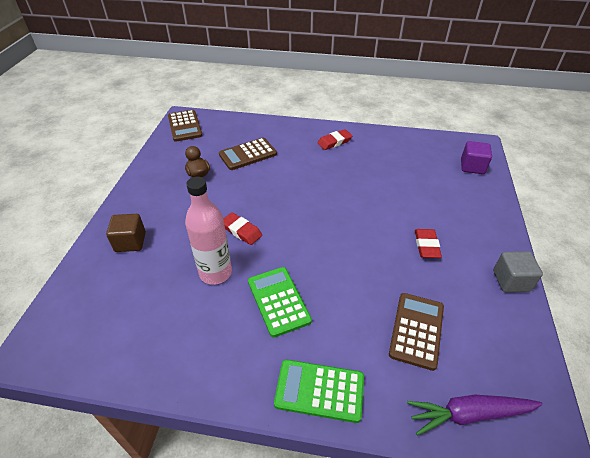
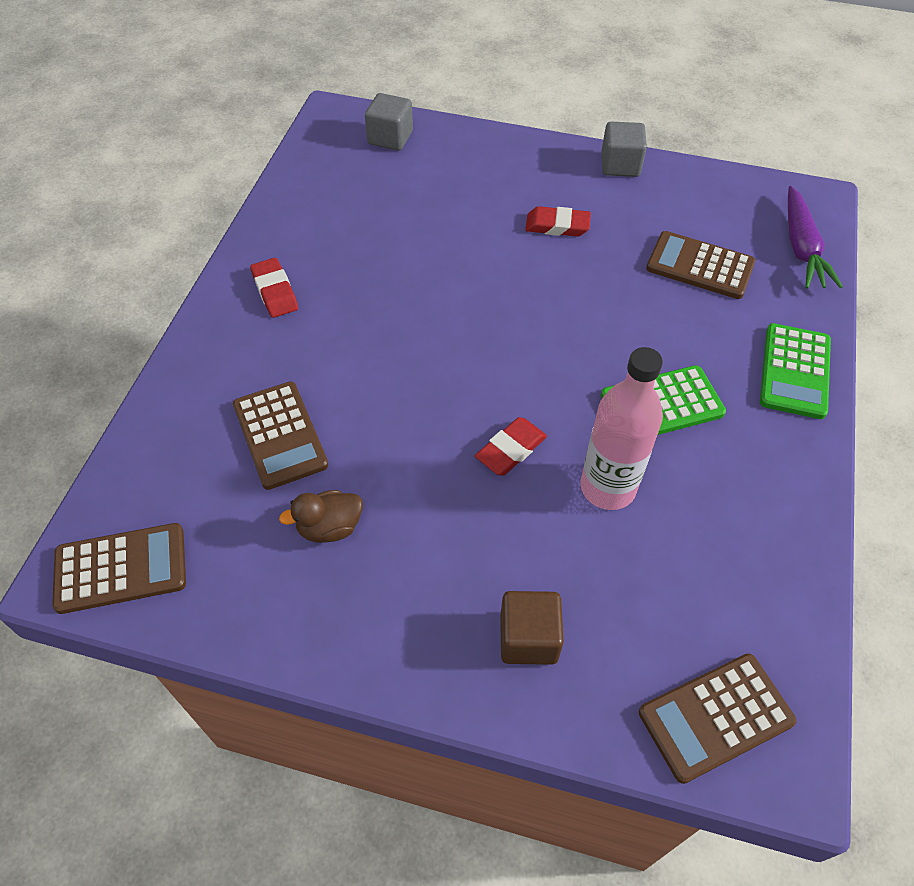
camera: 85 degrees left, 10 degrees up
purple cube [461,141,492,174] -> grey cube [365,93,413,151]
none -> brown calculator [639,653,797,784]

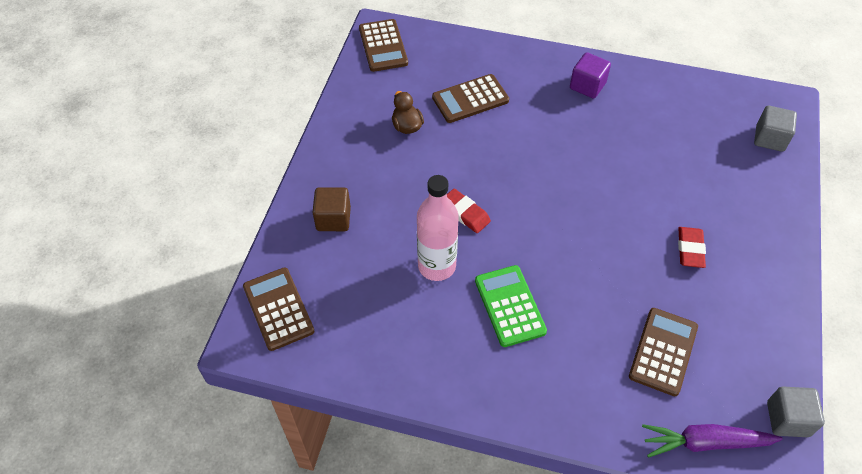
camera: 90 degrees right, 0 degrees up
red eraser [250,258,298,318] -> purple cube [570,52,611,99]
grey cube [601,122,647,177] -> grey cube moved to [767,386,825,437]
green calculator [760,323,831,419] -> none

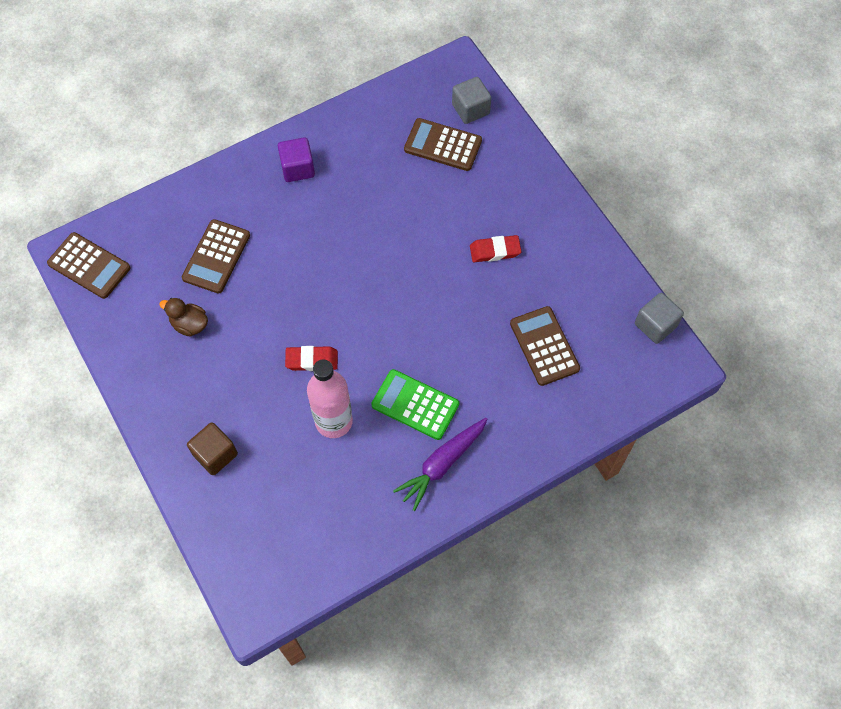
camera: 45 degrees left, 10 degrees up
brown calculator [243,267,314,351] -> brown calculator moved to [404,118,482,171]
purple carrot [642,424,783,458] -> purple carrot moved to [393,418,488,511]
red eraser [678,227,706,268] -> red eraser turned 60 degrees counterclockwise [470,235,521,262]

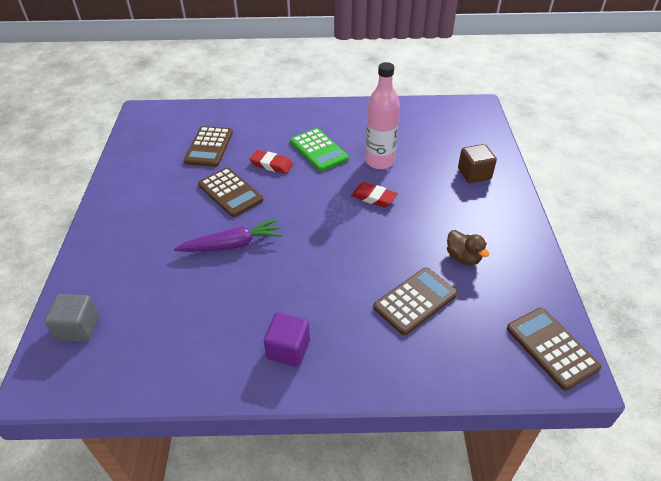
camera: 150 degrees left, 20 degrees down
purple carrot [393,418,488,511] -> purple carrot moved to [174,218,283,252]
brown calculator [404,118,482,171] -> brown calculator moved to [198,167,263,217]
red eraser [470,235,521,262] -> red eraser moved to [250,150,293,174]
grey cube [635,293,684,344] -> none

